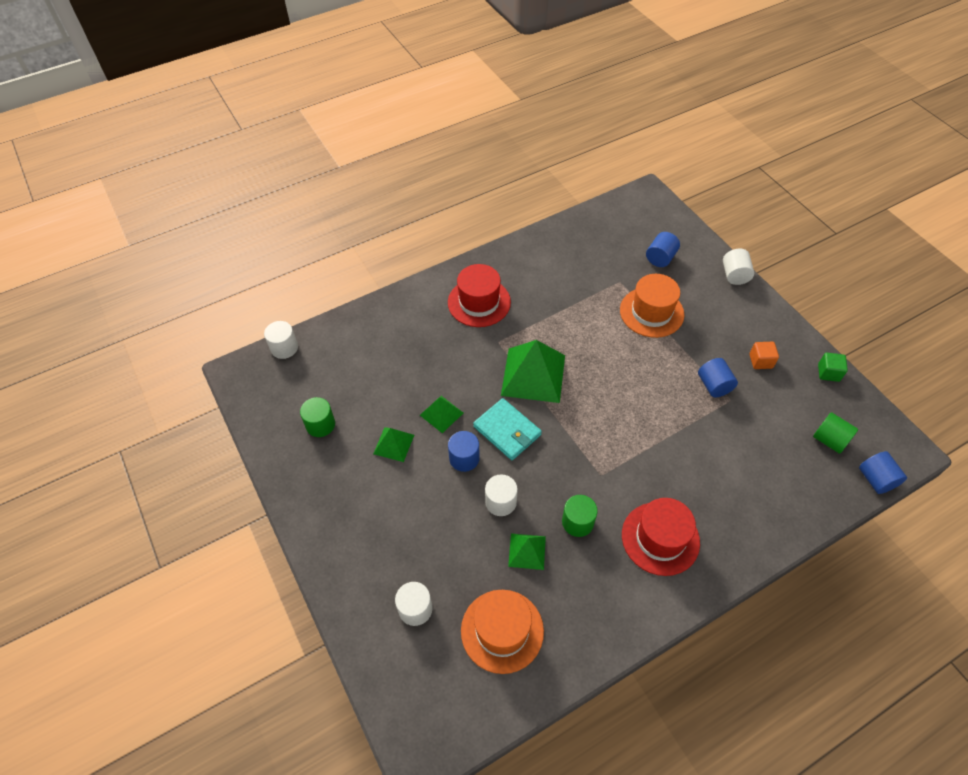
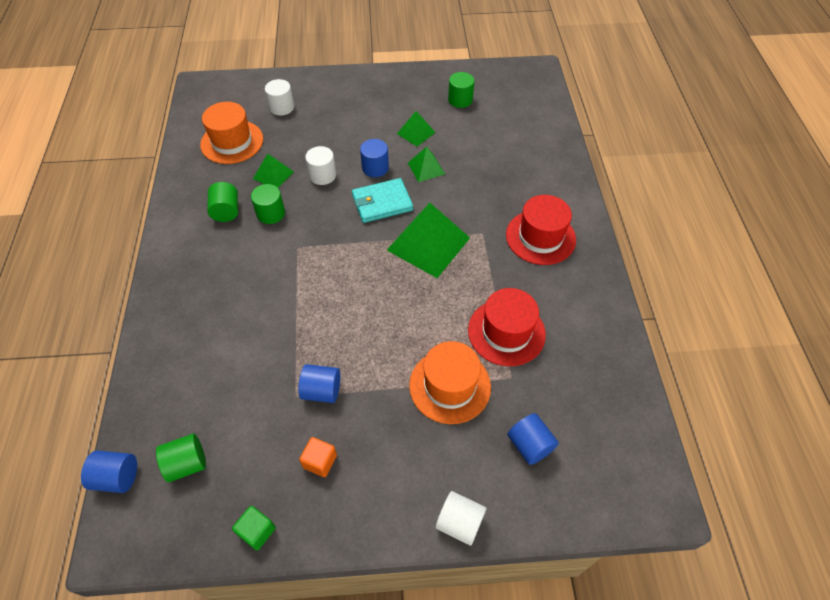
camera: 115 degrees right, 0 degrees up
white cylinder [264,321,298,359] -> none
red hat [622,498,700,576] -> red hat moved to [468,288,546,366]
none -> green cylinder [207,182,238,222]

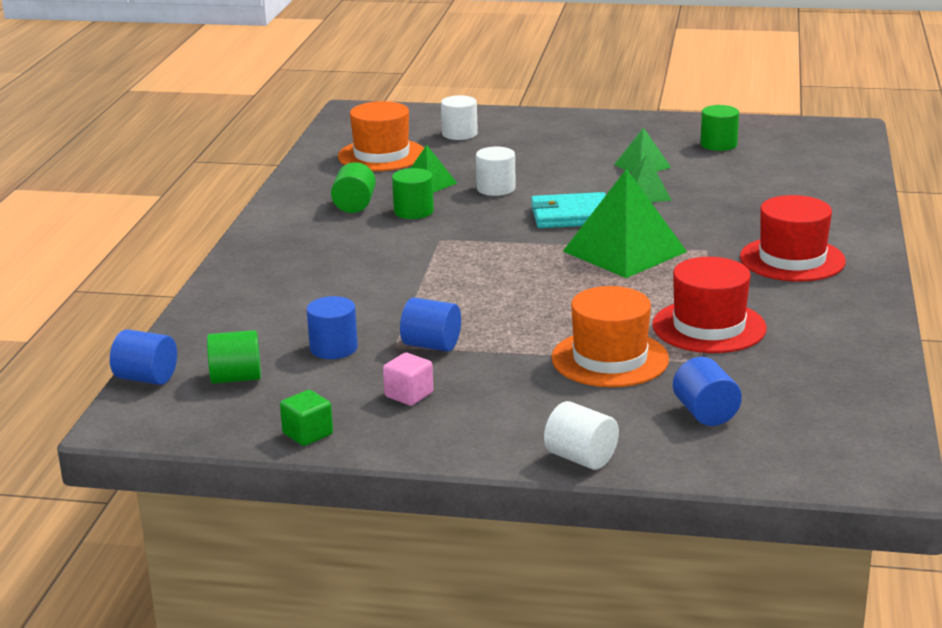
camera: 15 degrees right, 30 degrees down
orange cube [299,437,337,477] -> pink cube [383,353,433,406]
blue cylinder [360,139,389,177] -> blue cylinder moved to [307,296,358,359]

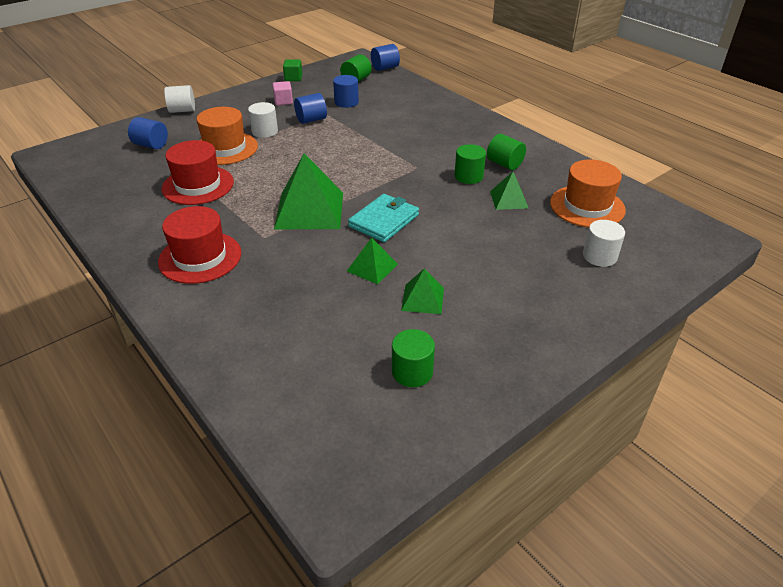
camera: 130 degrees right, 15 degrees up
white cylinder [476,147,516,196] -> white cylinder moved to [248,102,278,138]

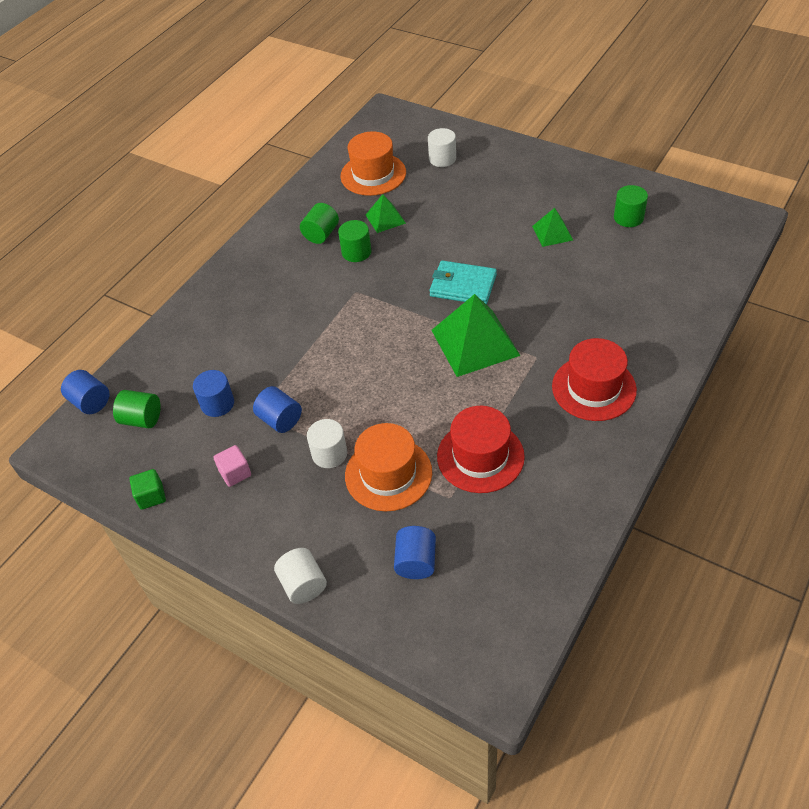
camera: 105 degrees left, 10 degrees up
green pyramid [347,238,398,284] -> none

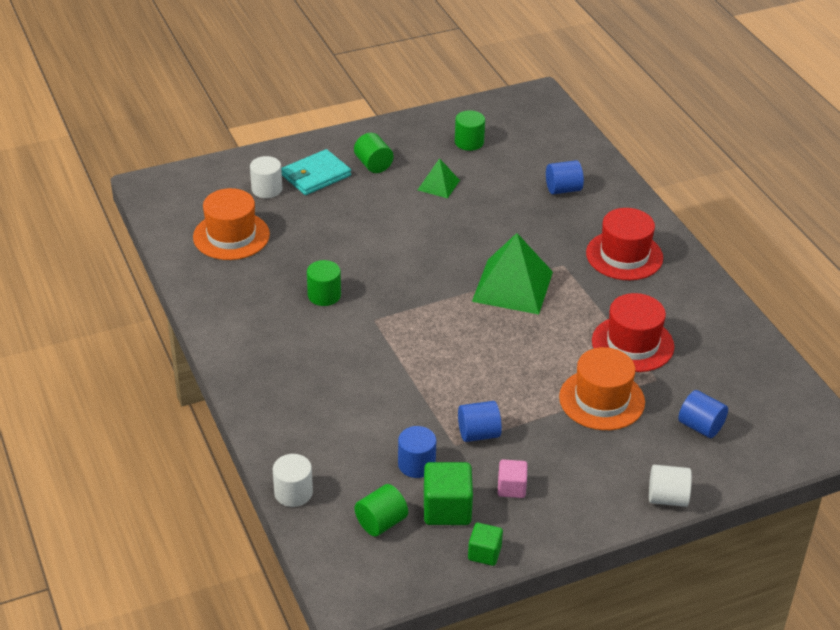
camera: 60 degrees left, 10 degrees down
blue cylinder [61,370,110,414] -> blue cylinder moved to [546,160,584,194]
green cylinder [300,203,339,244] -> green cylinder moved to [354,133,394,173]
white cylinder [307,419,347,468] -> white cylinder moved to [273,454,313,507]
green pyramid [366,194,406,233] -> none
turquoise wallet [429,260,497,305] -> turquoise wallet moved to [281,149,351,195]
none -> green cube [424,462,473,525]

